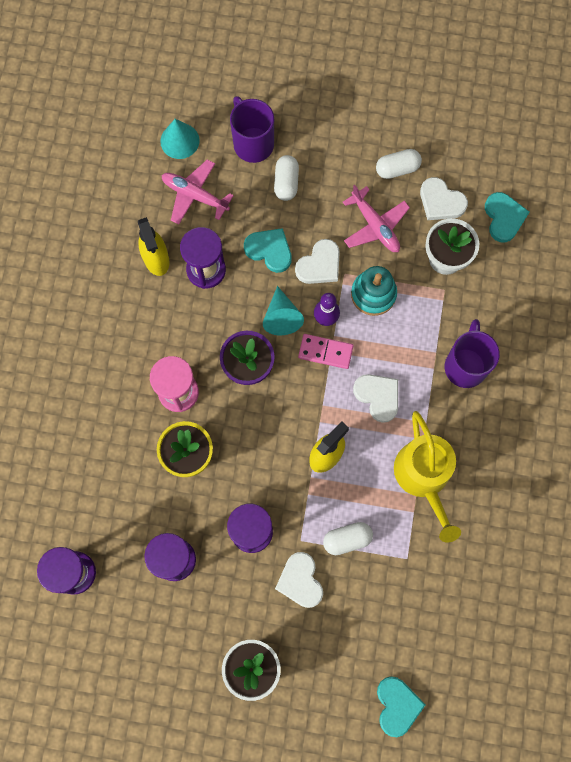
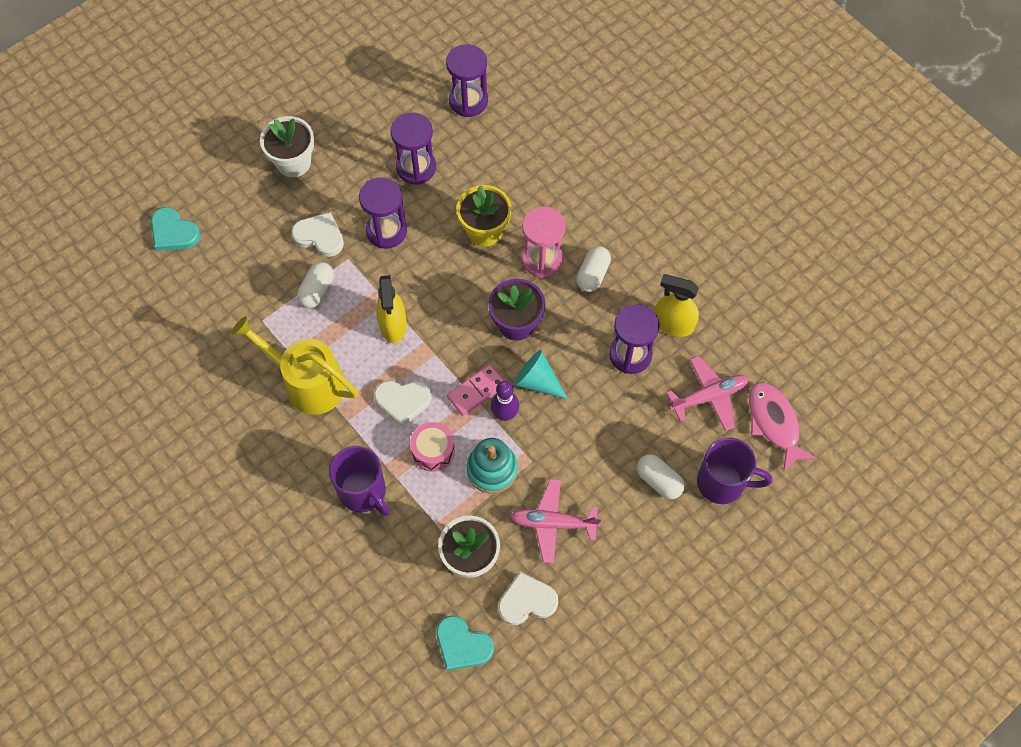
camera: 130 degrees right, 10 degrees down
turquoise cone [160,119,200,159] -> pink fish [749,382,817,472]
turquoise heart [244,228,292,273] -> none
white heart [295,239,340,284] -> none
white capsule [376,149,422,179] -> white capsule moved to [576,246,611,292]
none -> pink drum [410,422,455,472]

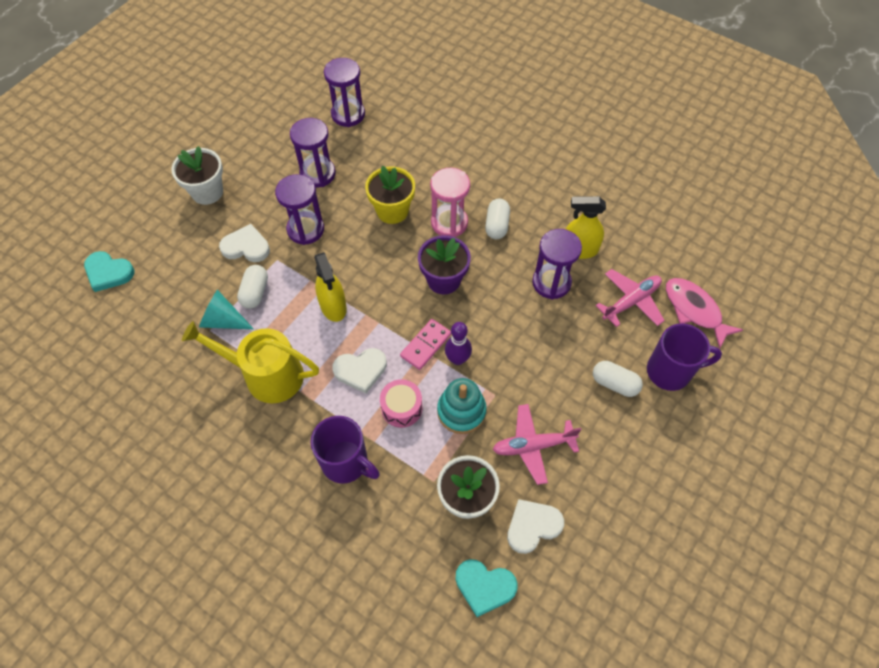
camera: 15 degrees left, 5 degrees down
turquoise cone [513,350,568,399] -> turquoise cone moved to [199,290,254,329]

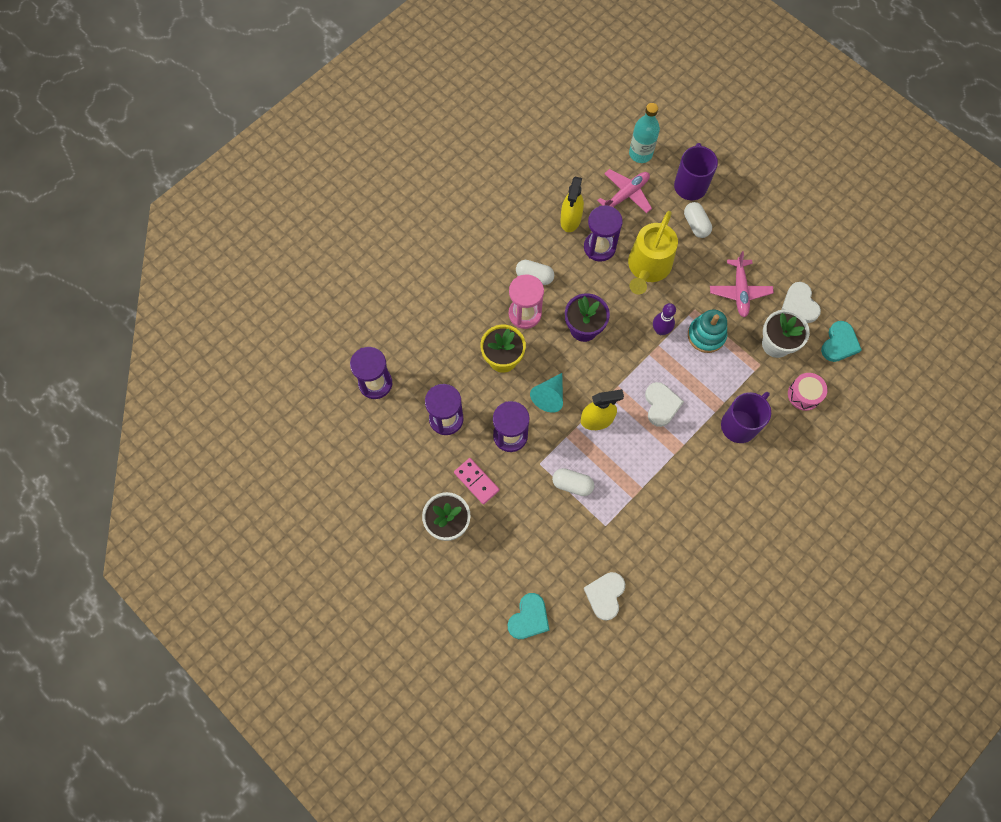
camera: 80 degrees left, 10 degrees up
yellow watering can [182,321,319,403] -> yellow watering can moved to [628,211,678,294]
turquoise cone [199,290,254,329] -> turquoise cone moved to [530,373,563,413]
white heart [219,224,270,262] -> white heart moved to [583,572,625,621]
pink drum [380,379,422,428] -> pink drum moved to [788,373,827,411]
pink domino [400,319,451,370] -> pink domino moved to [454,458,499,504]
white capsule [593,361,643,397] -> white capsule turned 60 degrees counterclockwise [684,202,712,238]
pink plane [596,269,665,327] -> pink plane turned 75 degrees clockwise [597,169,652,213]
pink fish [666,278,743,349] -> turquoise bottle [629,103,660,163]

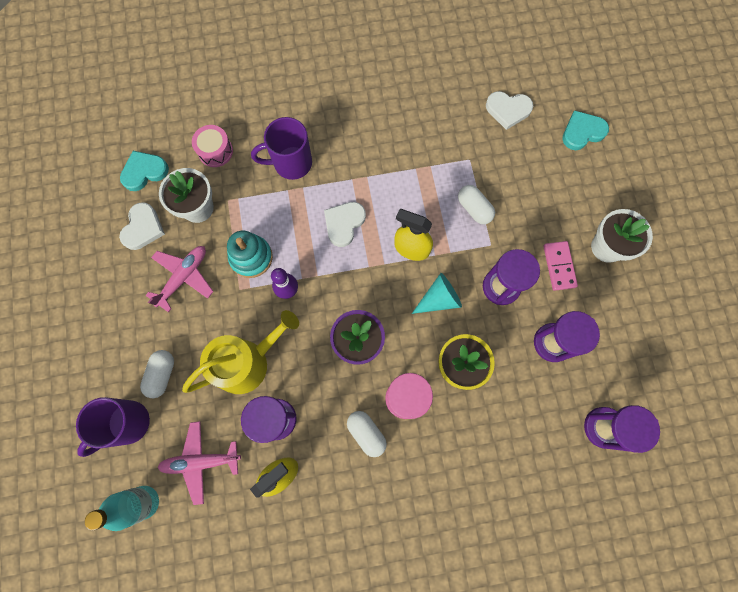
camera: 145 degrees left, 5 degrees up
white heart [583,572,625,621] -> white heart turned 45 degrees clockwise [486,91,533,130]

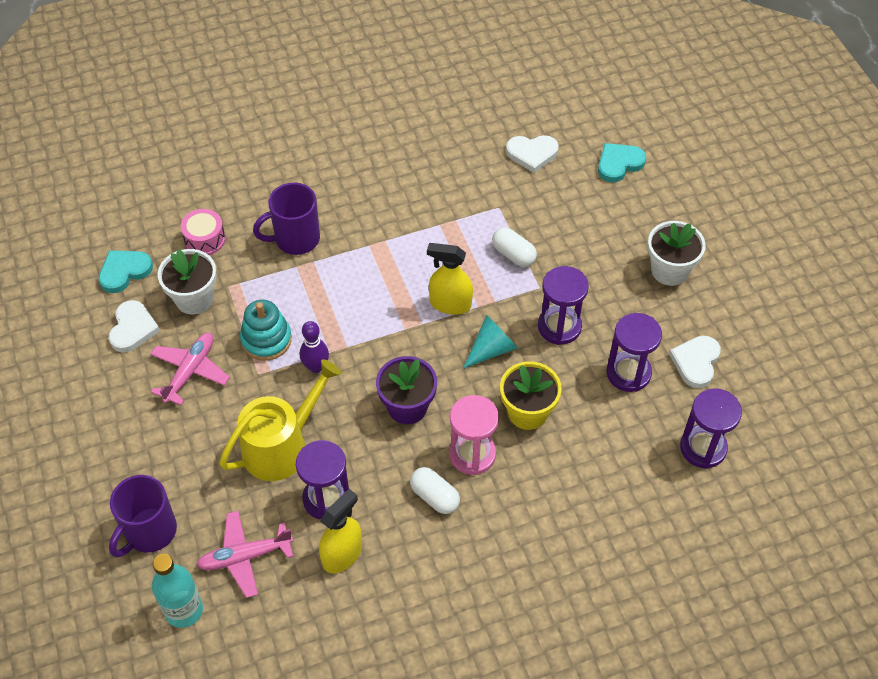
camera: 10 degrees left, 20 degrees down
white capsule [140,350,174,398] -> none
white heart [324,202,366,247] -> white heart moved to [669,336,721,388]
pink domino [543,241,578,291] -> none

